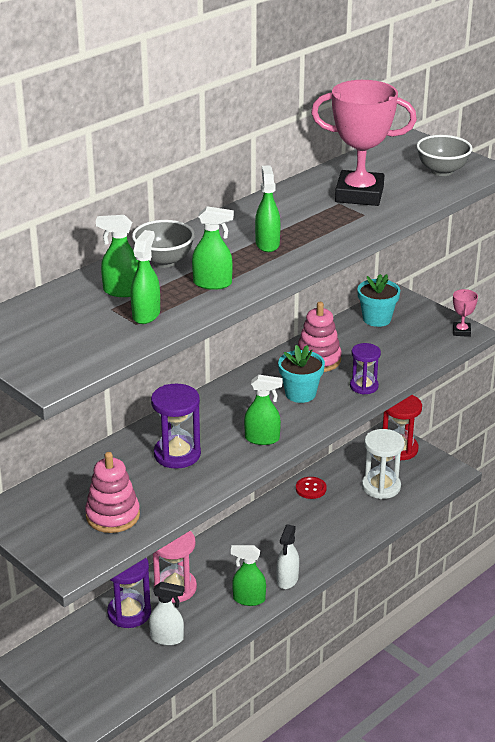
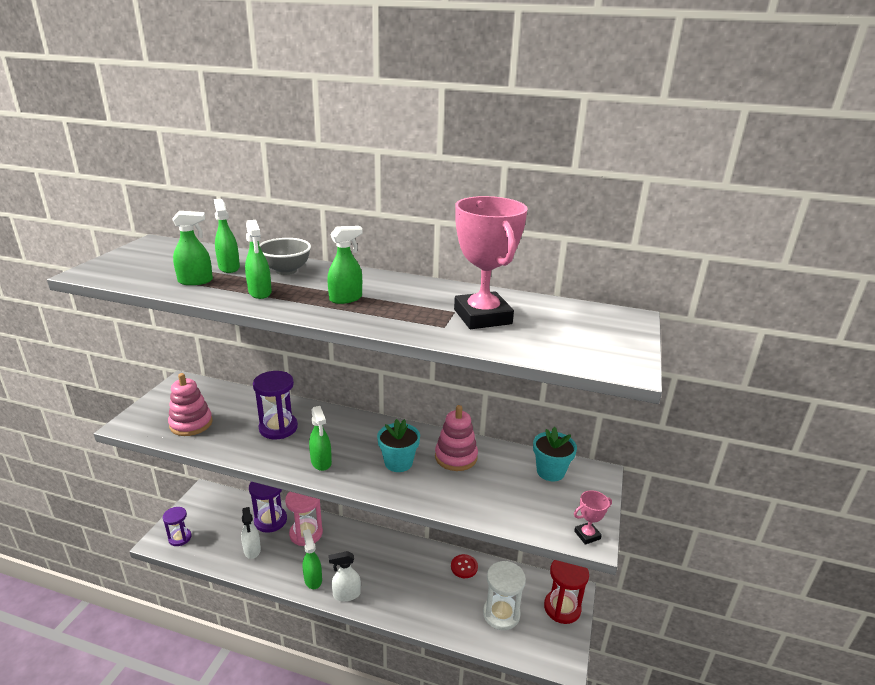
camera: 60 degrees right, 5 degrees down
purple hourglass [350,343,381,395] -> purple hourglass moved to [163,507,192,546]
grey bowl [416,135,473,176] -> none

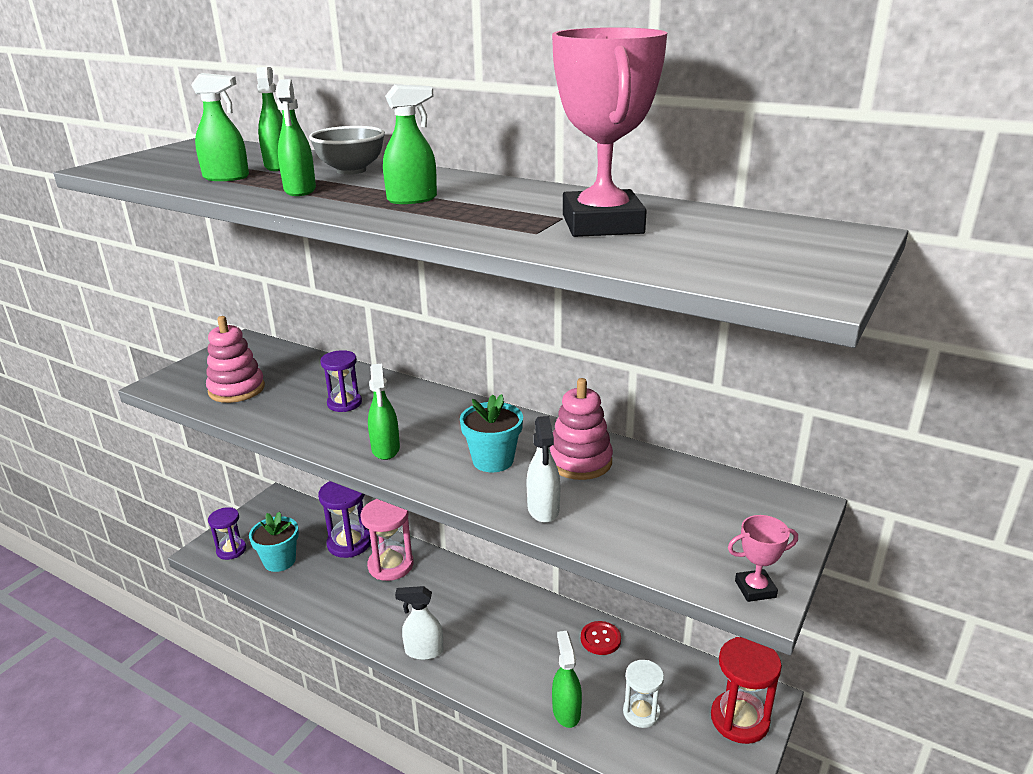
camera: 15 degrees right, 0 degrees up
white spray bottle [241,507,261,559] -> white spray bottle moved to [527,416,560,523]
purple hourglass [253,371,298,439] -> purple hourglass [320,350,362,412], size x0.65
green spray bottle [303,529,322,589] -> green spray bottle moved to [552,631,582,728]
white hourglass [483,561,526,630] -> white hourglass [623,660,664,728], size x0.65
turquoise flower pot [533,427,577,482] -> turquoise flower pot moved to [249,512,299,572]

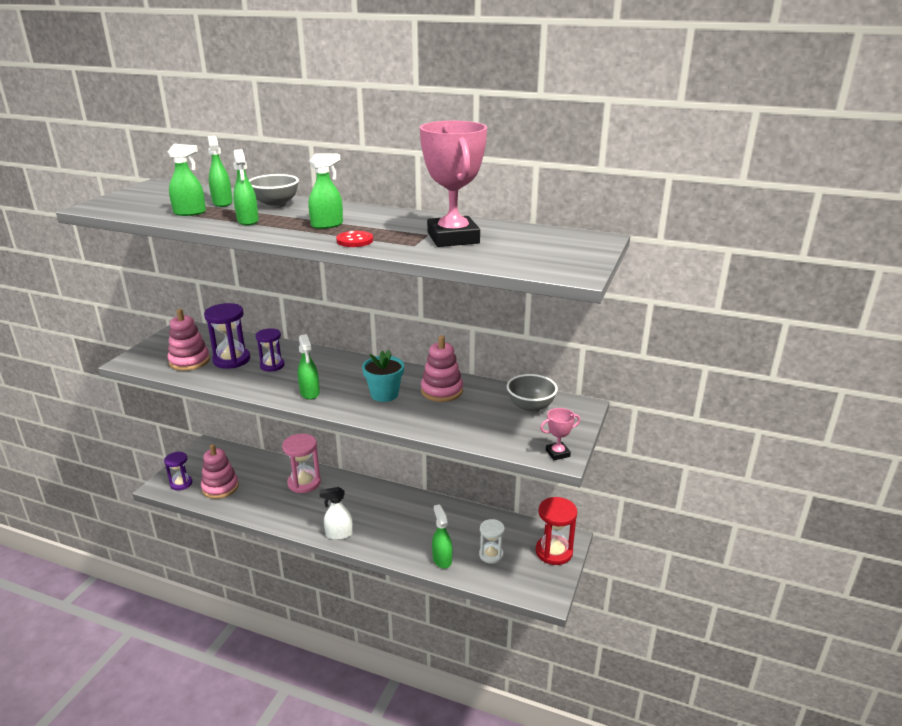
camera: 10 degrees left, 0 degrees up
turquoise flower pot [249,512,299,572] -> pink stacking toy [201,444,239,499]
purple hourglass [318,481,371,558] -> purple hourglass moved to [204,303,250,369]
white spray bottle [527,416,560,523] -> none
red button [581,621,621,655] -> red button moved to [336,231,373,247]
none -> grey bowl [507,374,558,413]

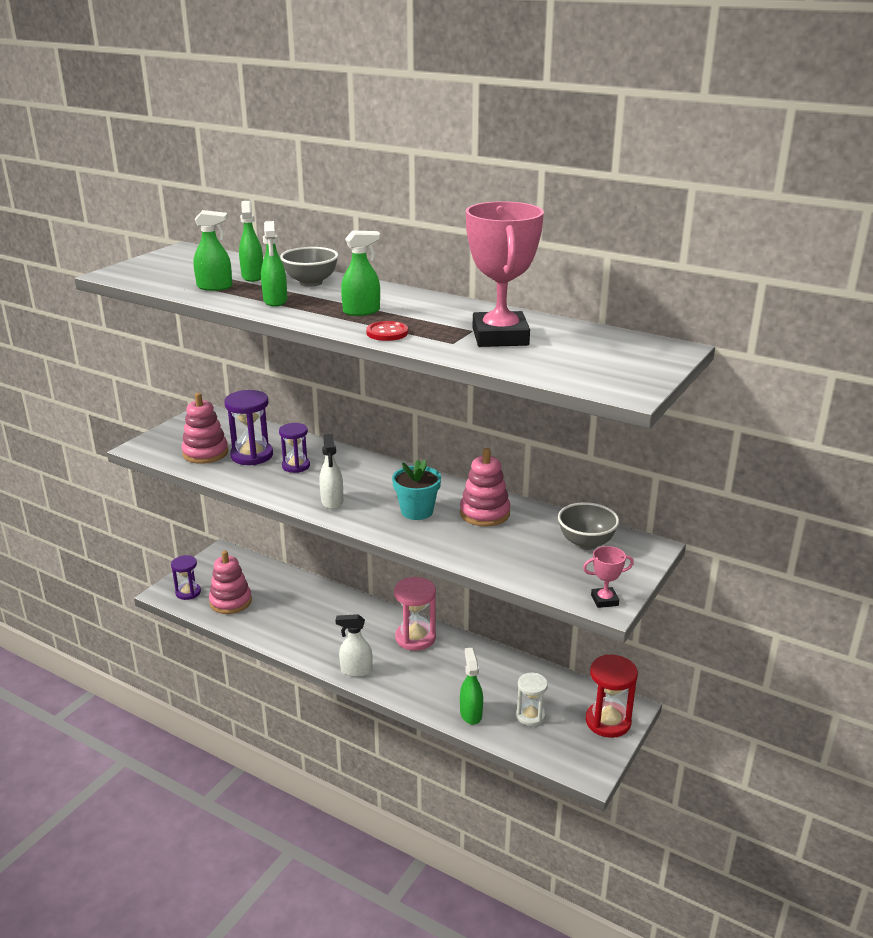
camera: 10 degrees right, 0 degrees up
pink hourglass [282,434,321,493] -> pink hourglass moved to [394,577,436,651]
green spray bottle [298,334,320,400] -> white spray bottle [319,434,343,509]

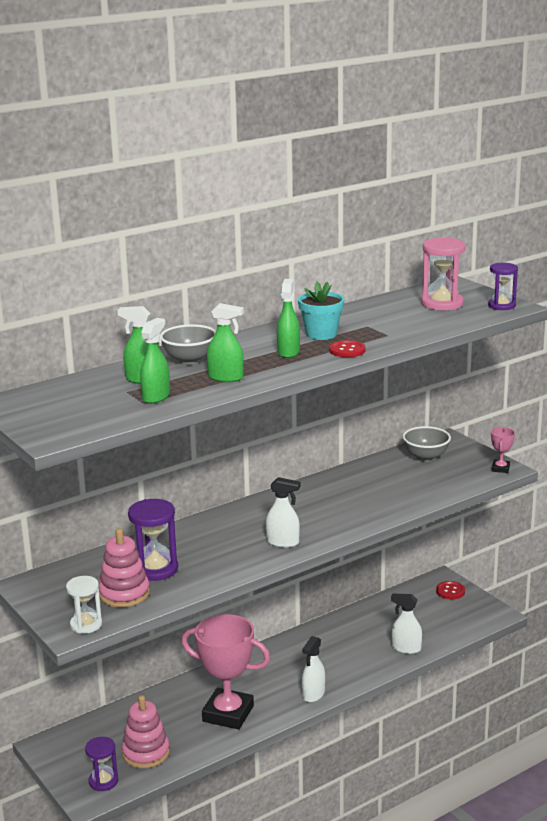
camera: 65 degrees left, 5 degrees down
purple hourglass [279,423,310,473] -> purple hourglass moved to [488,263,518,310]
turquoise flower pot [392,460,441,520] -> turquoise flower pot moved to [298,282,344,340]
pink hourglass [394,577,436,651] -> pink hourglass moved to [421,238,466,310]
pink stacking toy [460,448,510,527] -> none
green spray bottle [460,648,483,725] -> white spray bottle [391,593,422,654]
pink trophy [466,201,544,347] -> pink trophy moved to [181,614,270,729]
white hourglass [516,673,548,726] -> white hourglass moved to [66,576,102,634]
red hourglass [586,655,638,738] -> red button [436,581,465,600]

